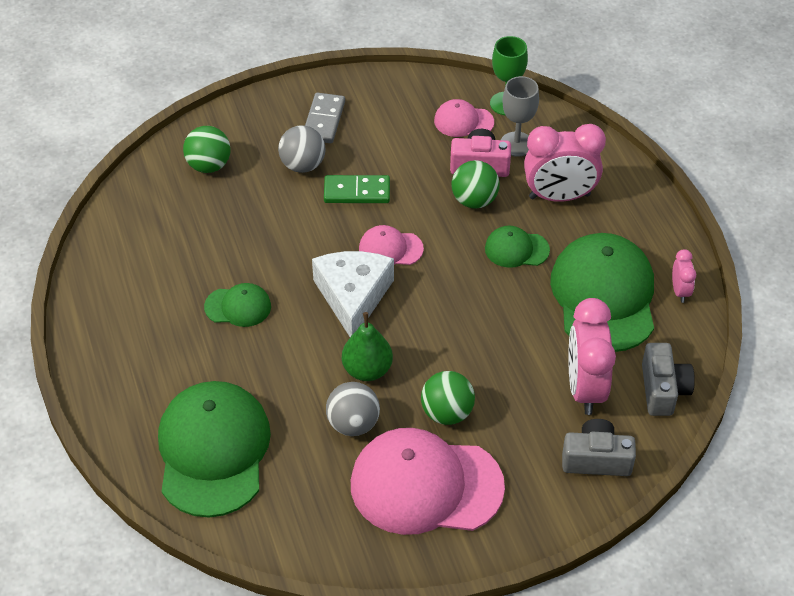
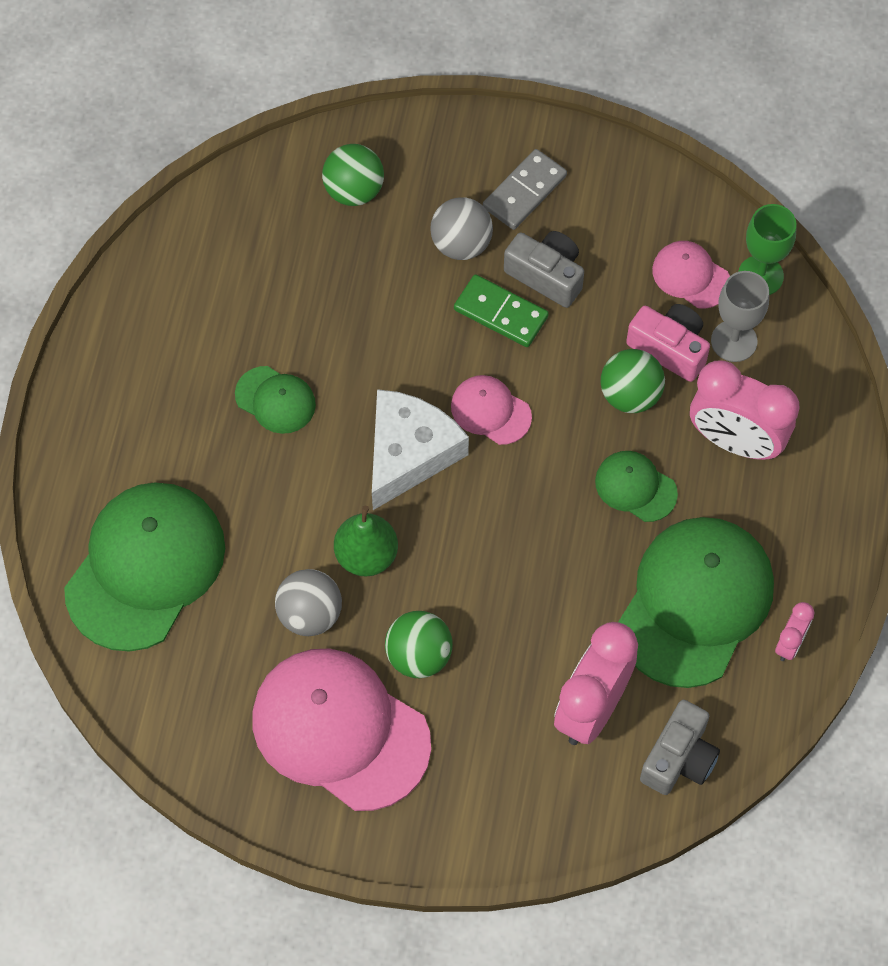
camera: 30 degrees right, 15 degrees up
grey camera [562,419,636,476] -> grey camera moved to [504,231,584,308]

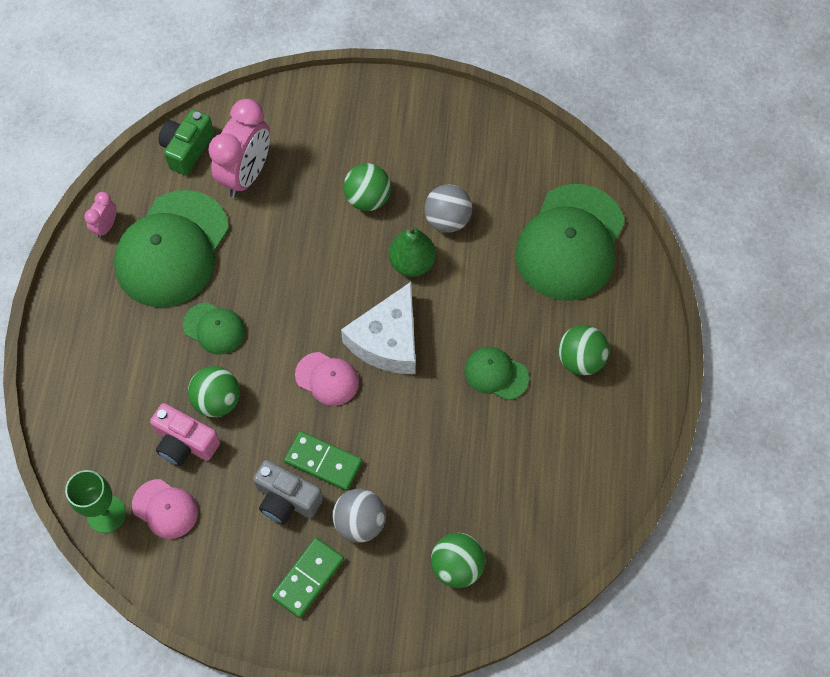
camera: 175 degrees right, 0 degrees up
pink cap [252,649,431,811] -> none
grey domino [483,149,567,230] -> green domino [271,538,344,618]
grey camera [640,700,720,795] -> green camera [158,110,214,175]
pink clock [690,360,800,460] -> none
grey goblet [711,271,769,362] -> none
none -> green ball [558,325,609,375]

